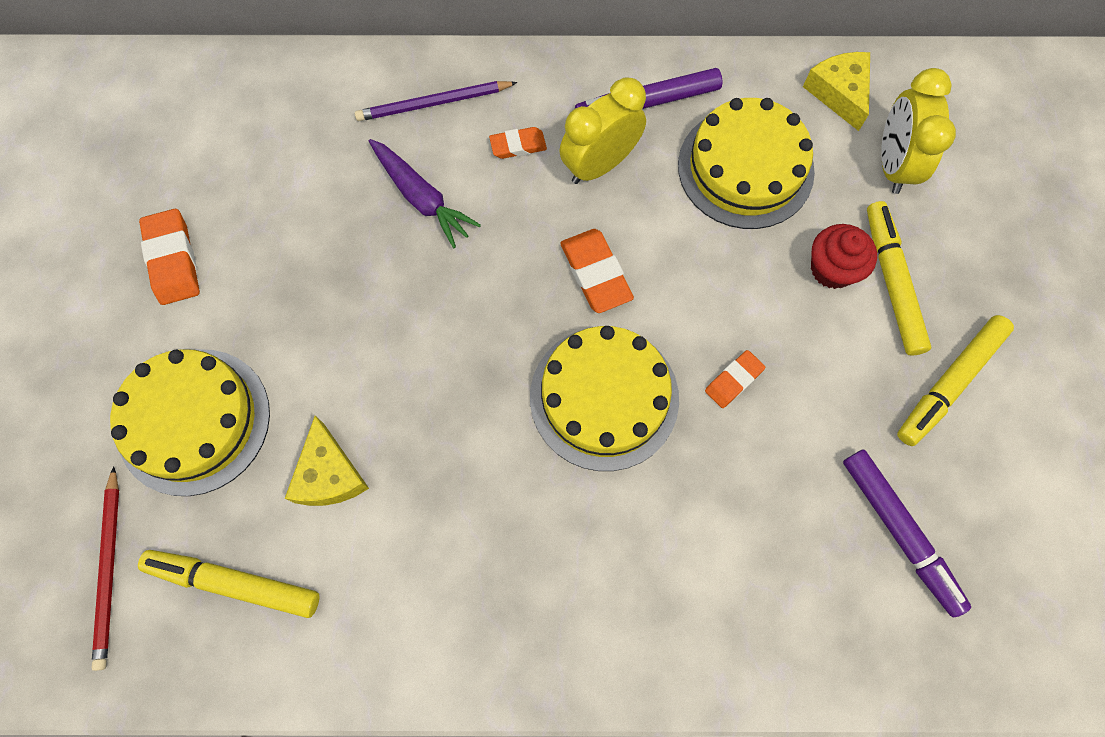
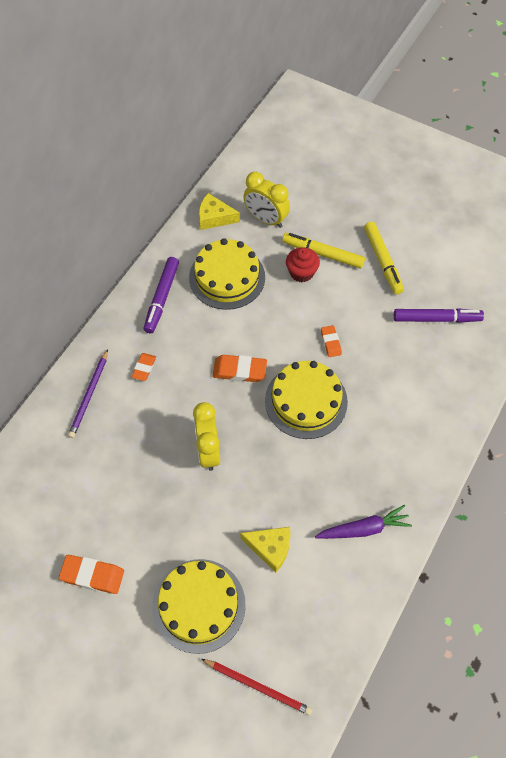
camera: 60 degrees left, 10 degrees down
yellow marker [138,550,319,618] -> none
purple carrot [369,139,481,248] -> purple carrot moved to [315,505,412,539]
yellow clock [559,77,646,184] -> yellow clock moved to [193,402,220,471]

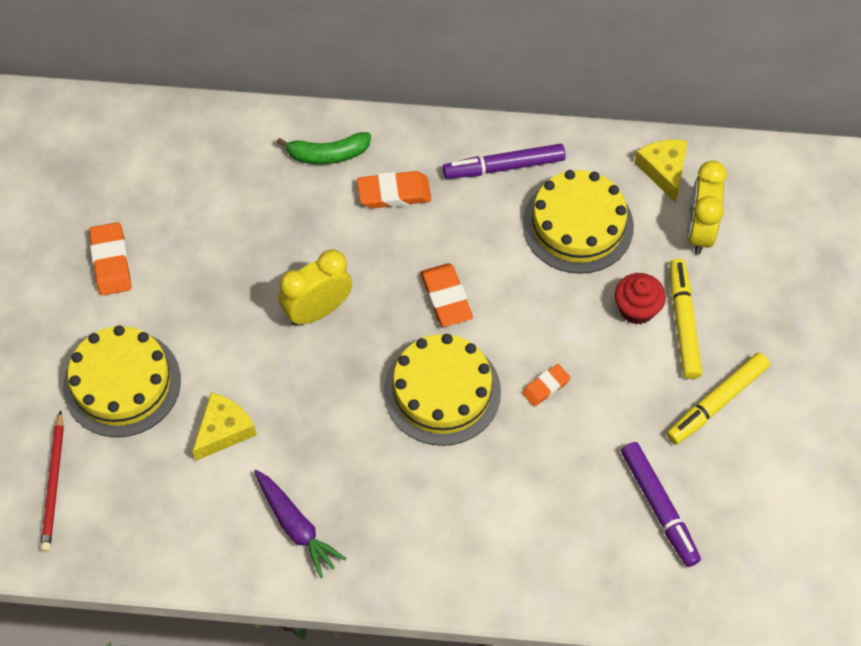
camera: 65 degrees right, 0 degrees up
purple pencil [68,349,108,438] -> green banana [277,132,371,164]
orange eraser [132,353,156,381] -> orange eraser [357,171,431,209], size x1.61
yellow cheese [240,527,291,572] -> yellow cheese turned 135 degrees counterclockwise [192,392,256,461]

